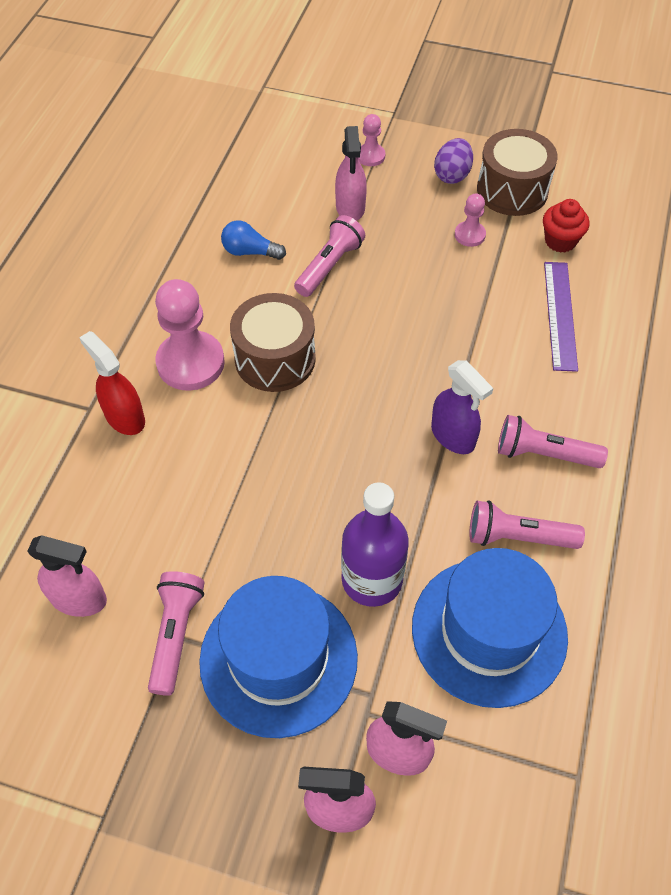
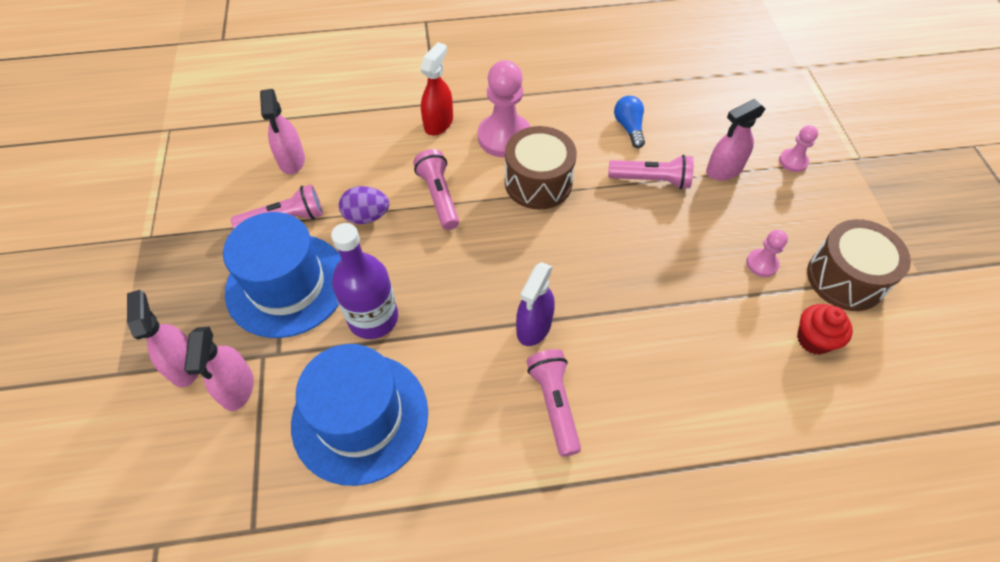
camera: 65 degrees right, 0 degrees up
purple egg [434,138,473,184] -> purple egg moved to [339,186,389,224]
pink flashlight [469,500,585,549] -> pink flashlight moved to [413,149,459,230]
purple ruler [544,262,578,372] -> none

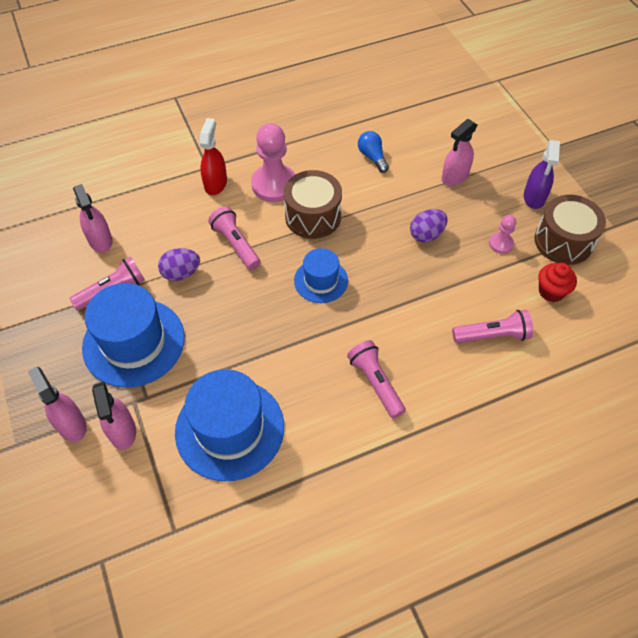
camera: 15 degrees left, 0 degrees up
purple bottle [331,223,398,339] -> none
purple spray bottle [516,262,555,346] -> purple spray bottle moved to [524,140,560,209]
pink flashlight [608,155,694,189] -> pink flashlight moved to [452,310,533,343]
pink pawn [779,125,818,172] -> none
none -> blue hat [294,248,348,303]
none -> purple egg [410,209,448,242]

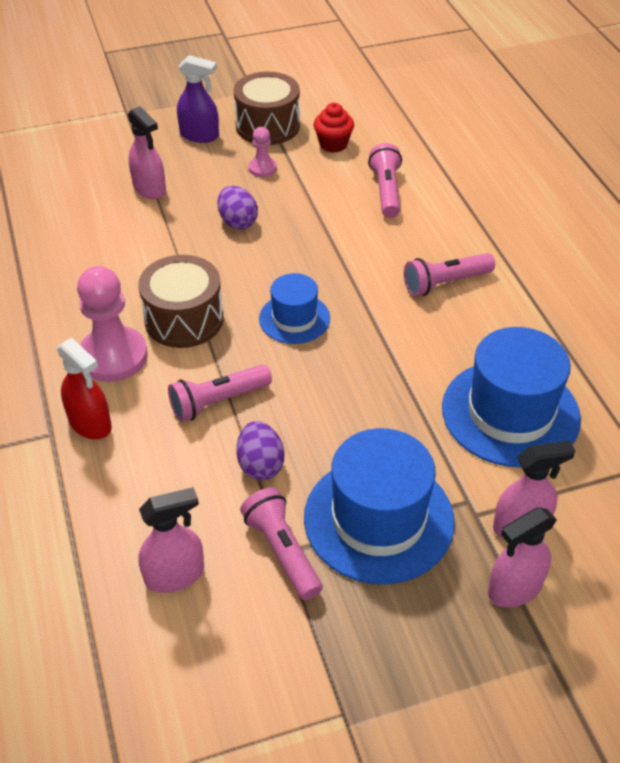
camera: 85 degrees left, 10 degrees down
red spray bottle [200,118,227,195] -> red spray bottle turned 150 degrees counterclockwise [57,338,112,439]
blue light bulb [358,131,389,173] -> none

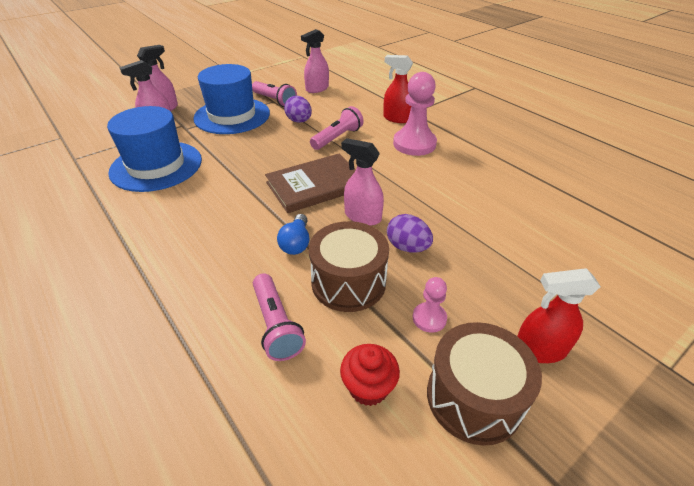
camera: 160 degrees right, 5 degrees down
pink spray bottle [128,106,166,199] -> pink spray bottle moved to [341,138,384,226]
brown drum [138,255,224,348] -> brown drum moved to [309,221,389,312]
purple spray bottle [177,55,219,143] -> red spray bottle [517,269,601,363]
blue hat [259,273,330,344] -> brown book [265,153,356,213]
pink flashlight [404,253,495,296] -> none
none -> blue light bulb [277,214,309,255]

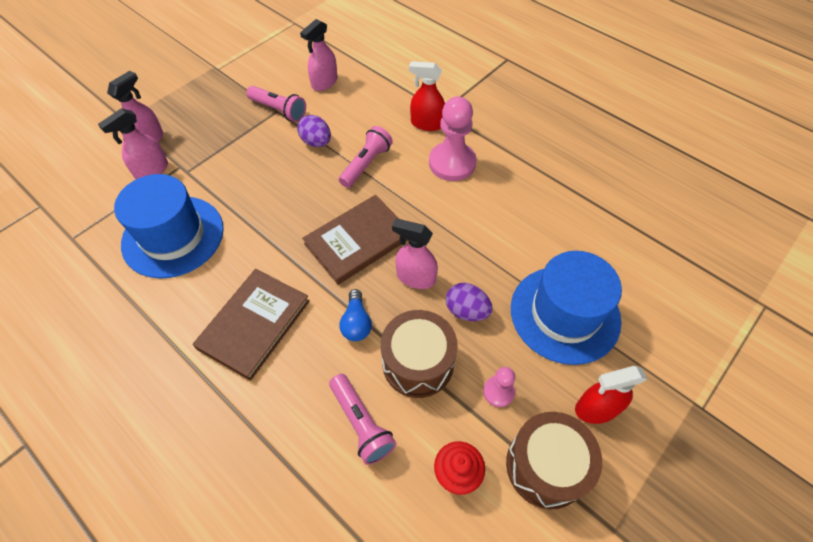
camera: 10 degrees left, 15 degrees up
blue hat [193,64,270,134] -> blue hat moved to [511,251,622,365]
none -> brown book [192,269,310,381]

